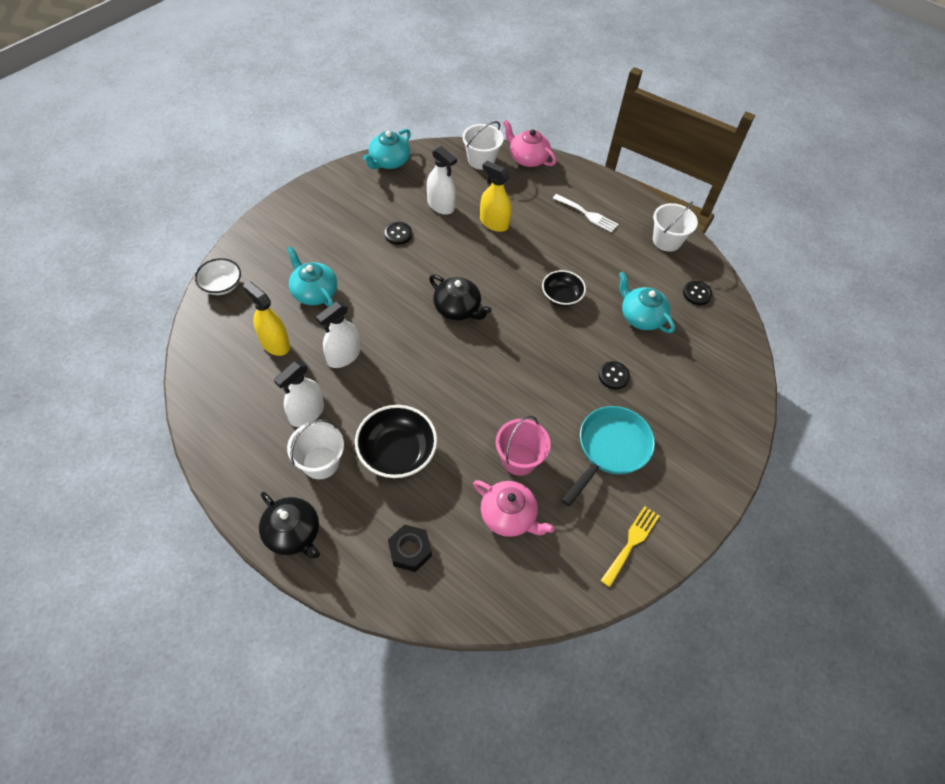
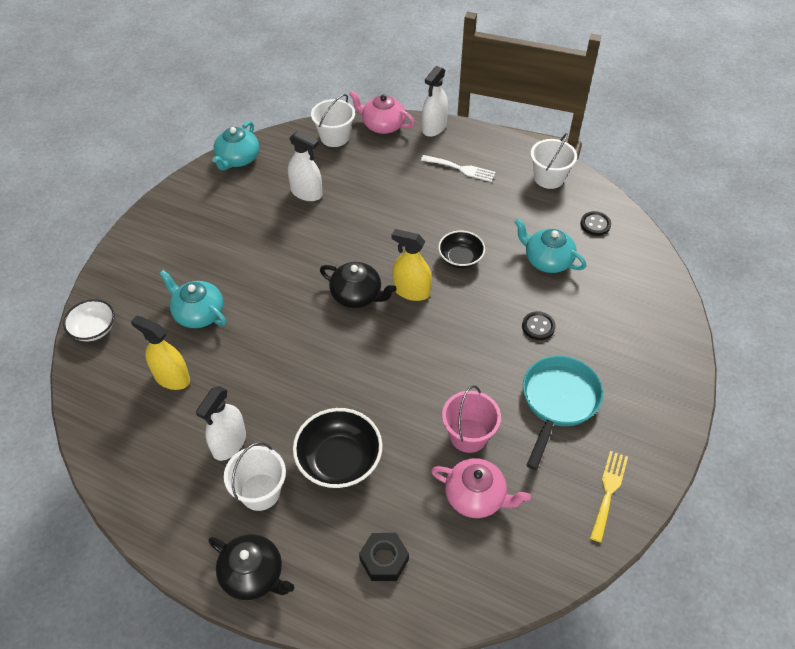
camera: 10 degrees left, 5 degrees down
white spray bottle [316,302,360,368] -> white spray bottle moved to [422,66,448,137]
black button [384,222,412,245] -> none
yellow spray bottle [480,161,511,232] -> yellow spray bottle moved to [392,229,432,301]

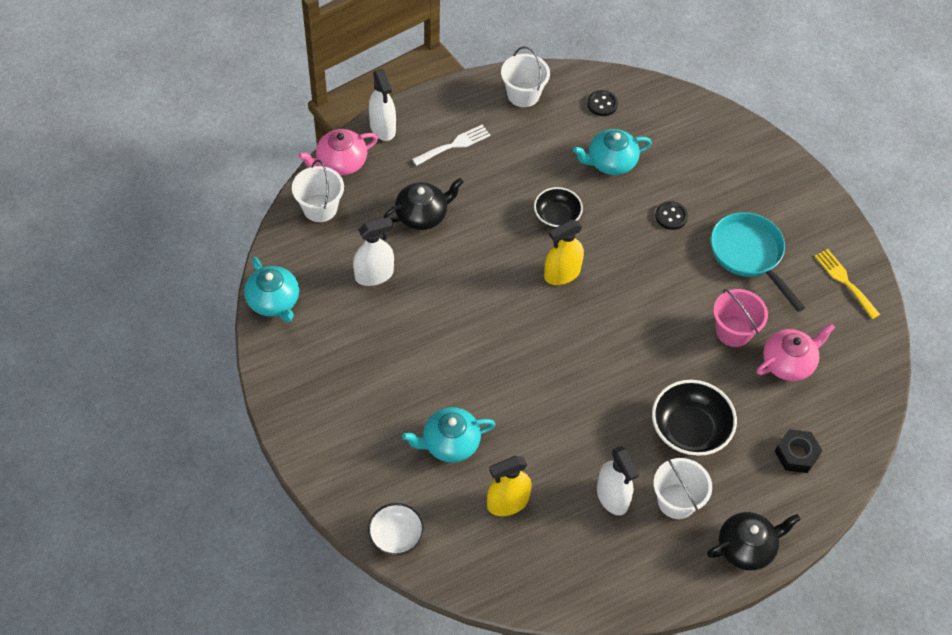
camera: 55 degrees left, 5 degrees up
black teapot [320,262,397,308] -> black teapot moved to [384,178,463,230]

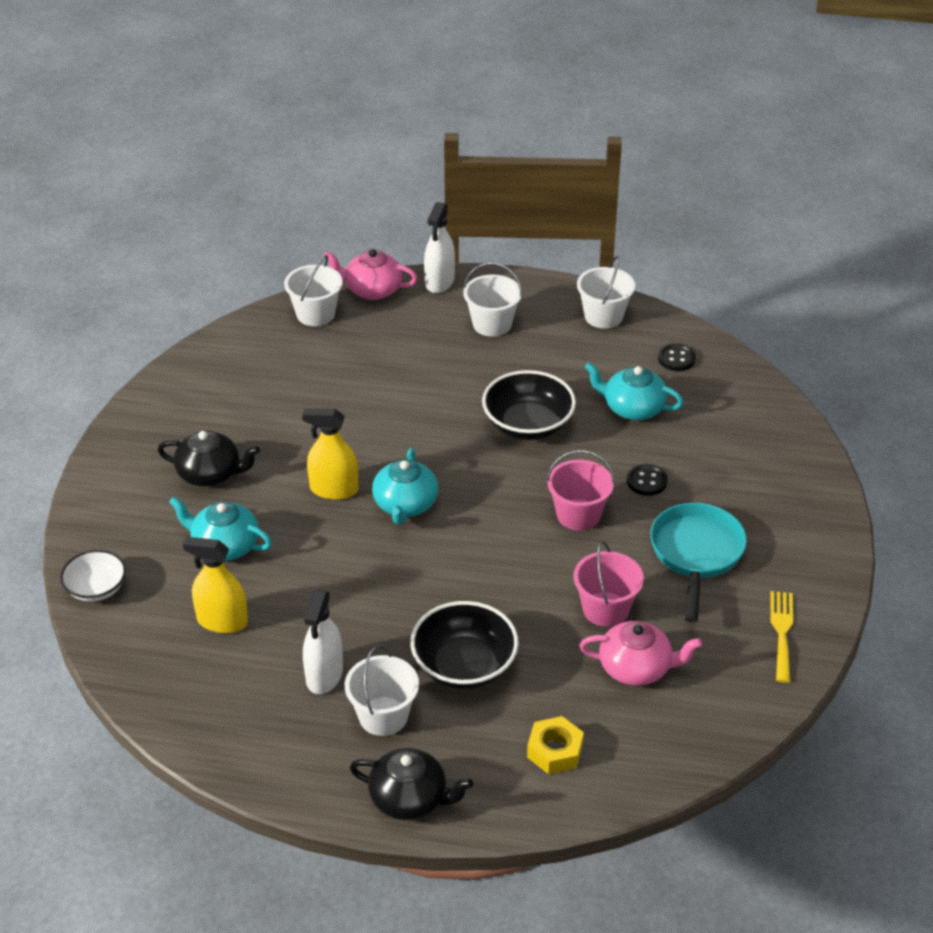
camera: 40 degrees right, 15 degrees down
turquoise teapot [244,257,299,322] -> turquoise teapot moved to [372,448,438,524]
white spray bottle [353,217,394,286] -> none
black teapot [384,178,463,230] -> black teapot moved to [158,430,260,487]
white fork [412,124,491,166] -> white bucket [463,262,522,337]
black bowl [534,187,583,228] -> black bowl [482,370,576,440], size x1.58
yellow spray bottle [544,220,584,285] -> yellow spray bottle moved to [302,408,358,500]
black nut [775,429,822,473] -> yellow nut [527,716,584,774]
none -> pink bucket [546,450,615,531]

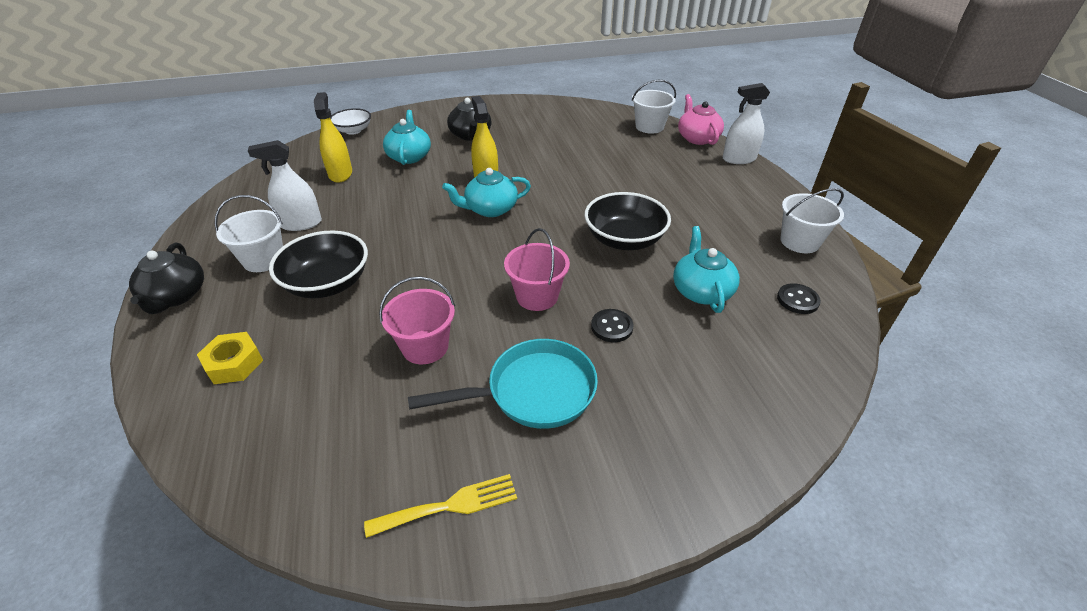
camera: 65 degrees right, 0 degrees up
white bucket [463,262,522,337] -> none
pink teapot [580,621,702,686] -> none

